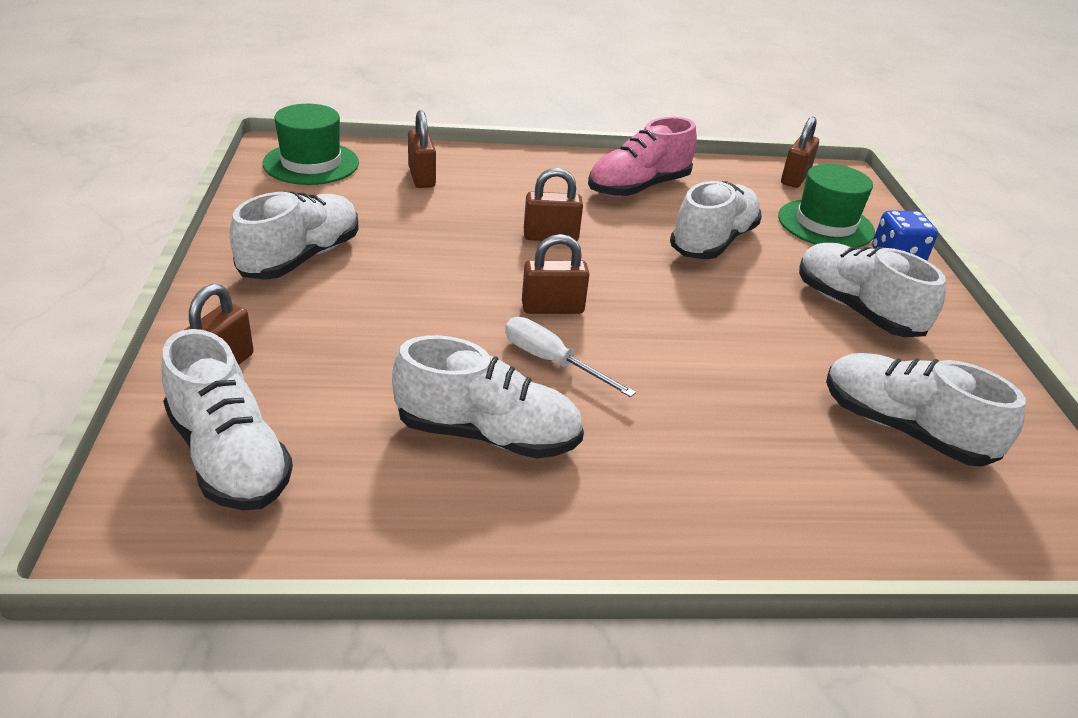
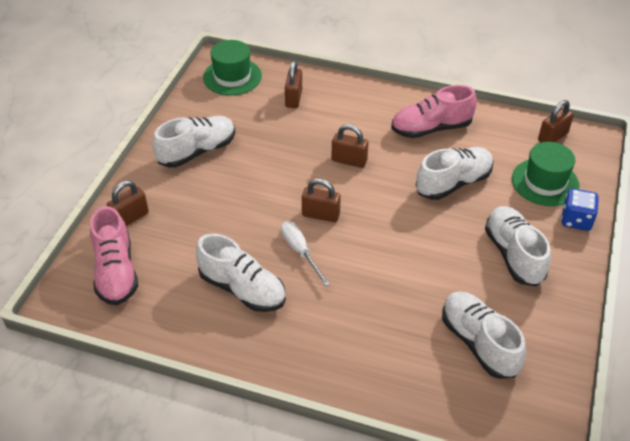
camera: 25 degrees right, 10 degrees up
white shoe [161,329,293,510] -> pink shoe [90,206,138,305]

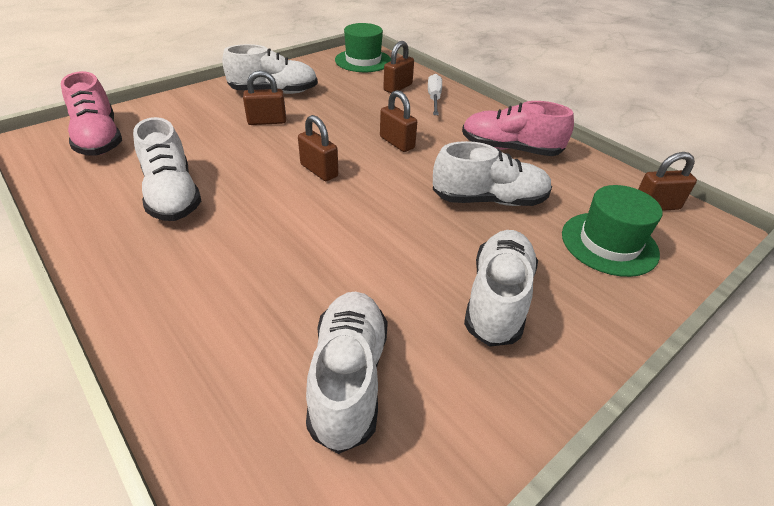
camera: 30 degrees right, 5 degrees down
pink shoe [90,206,138,305] -> pink shoe turned 45 degrees counterclockwise [61,71,122,156]
brown padlock [107,181,149,226] -> brown padlock moved to [243,70,286,125]
white screwdriver [281,221,330,286] -> white screwdriver moved to [428,74,442,115]
blue dice [561,188,599,231] -> none

